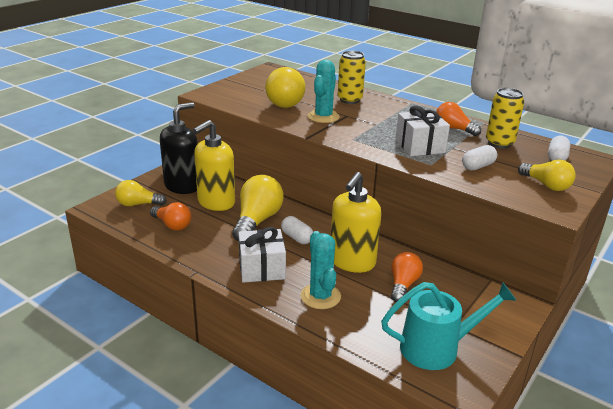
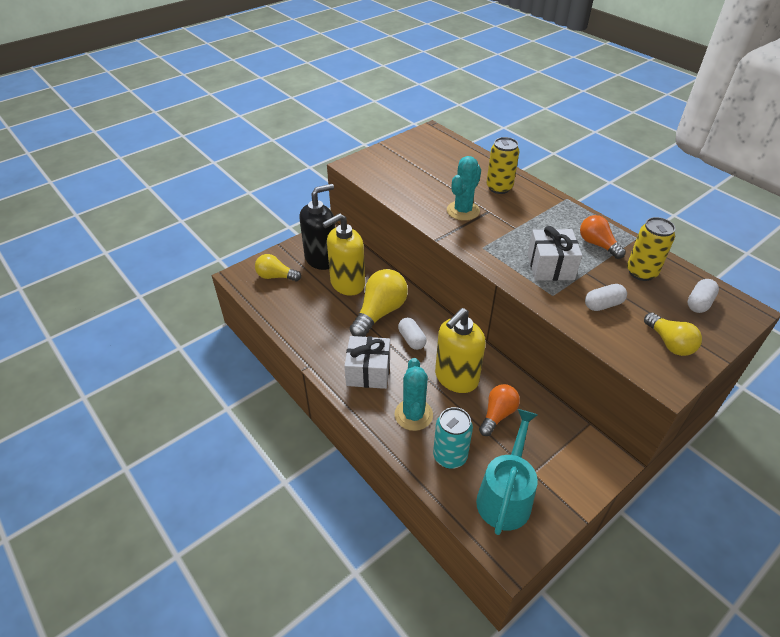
camera: 15 degrees right, 15 degrees up
orange light bulb [150,202,191,230] -> none
yellow light bulb [265,67,306,108] -> none
turquoise watering can [381,282,517,370] -> turquoise watering can turned 75 degrees counterclockwise [476,409,538,535]
none -> turquoise can [433,407,473,469]

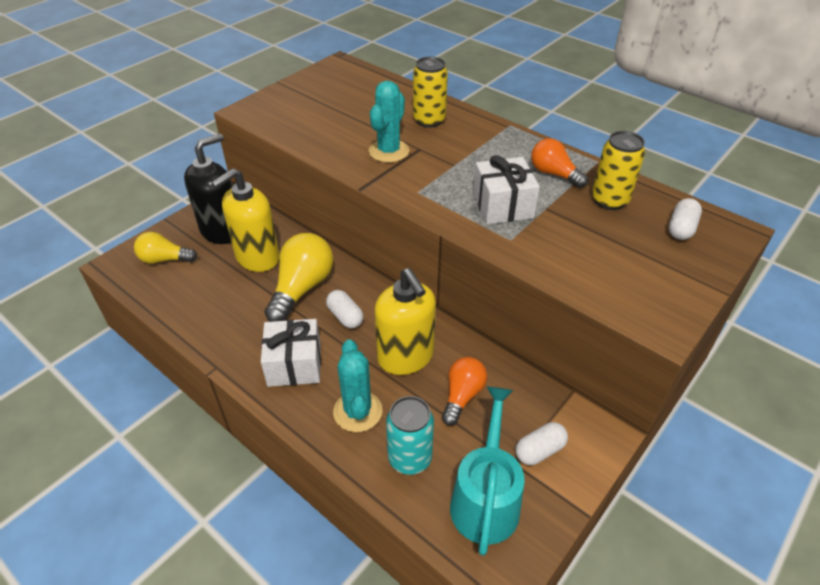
camera: 10 degrees left, 0 degrees up
yellow soap dispenser [435,308,486,393] -> yellow soap dispenser turned 60 degrees counterclockwise [375,268,436,375]
white capsule [585,284,627,311] -> white capsule moved to [515,422,568,465]
yellow light bulb [644,312,702,356] -> none

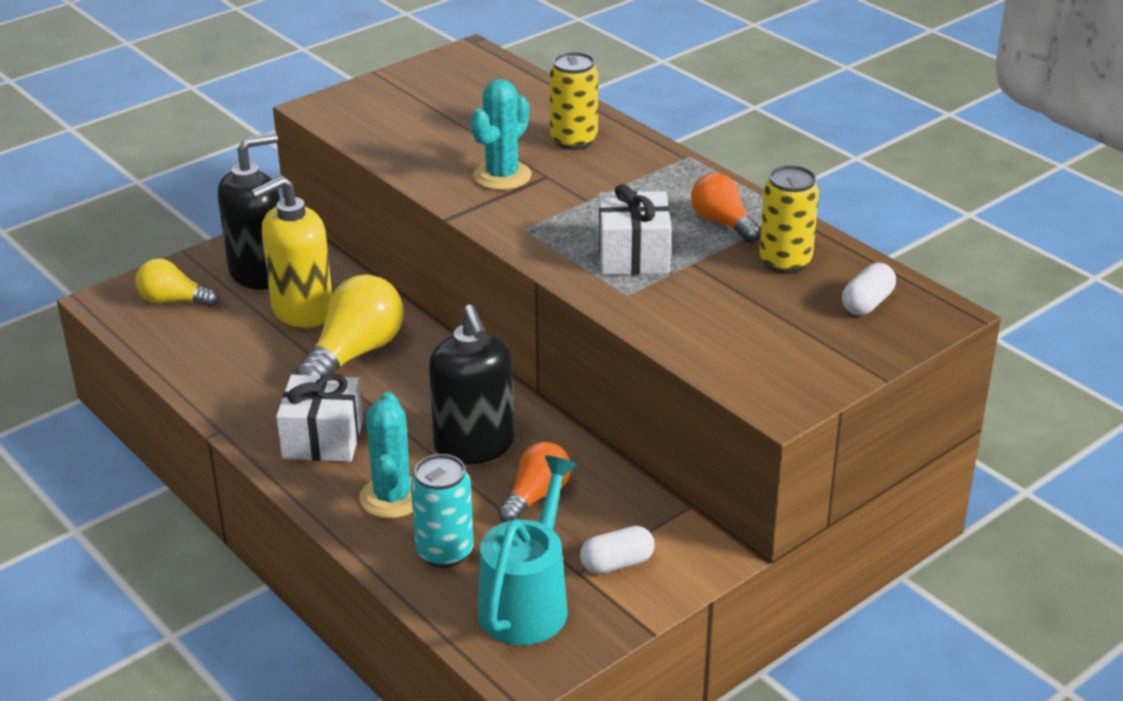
camera: 10 degrees right, 10 degrees down
white capsule [326,290,364,328] -> none
yellow soap dispenser [375,268,436,375] -> black soap dispenser [429,305,514,465]

